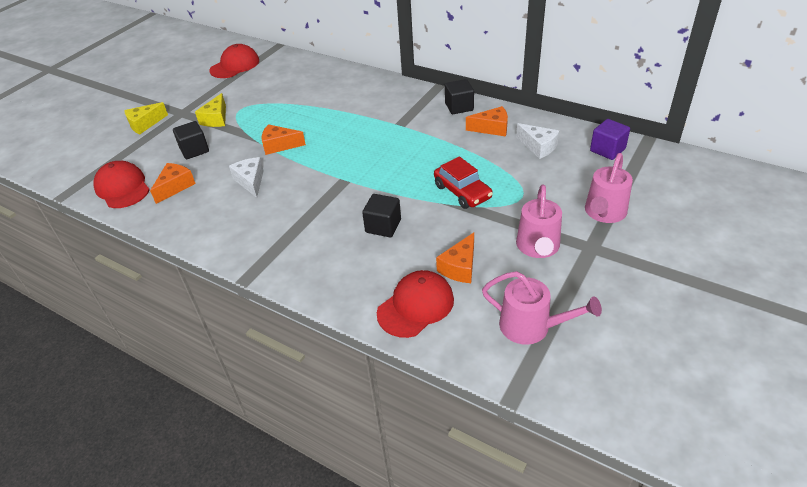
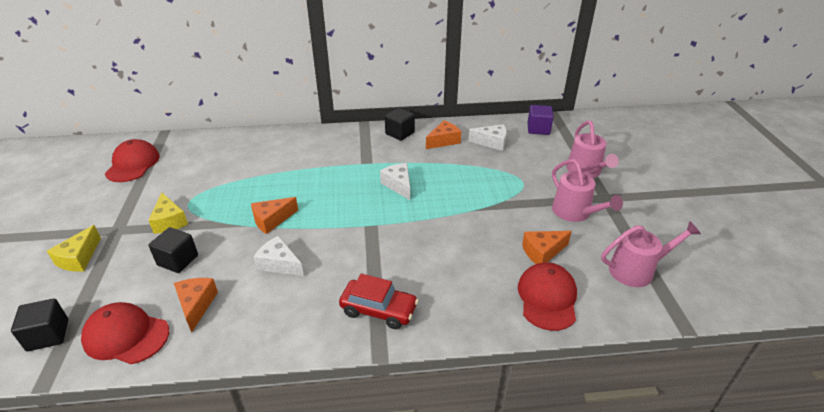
camera: 40 degrees left, 5 degrees down
black cube [362,194,401,237] -> black cube moved to [11,299,68,351]
red car [434,156,493,209] -> red car moved to [339,274,418,329]
orange cheese [436,233,474,283] -> orange cheese turned 75 degrees clockwise [522,231,572,264]
none -> white cheese [380,163,410,200]

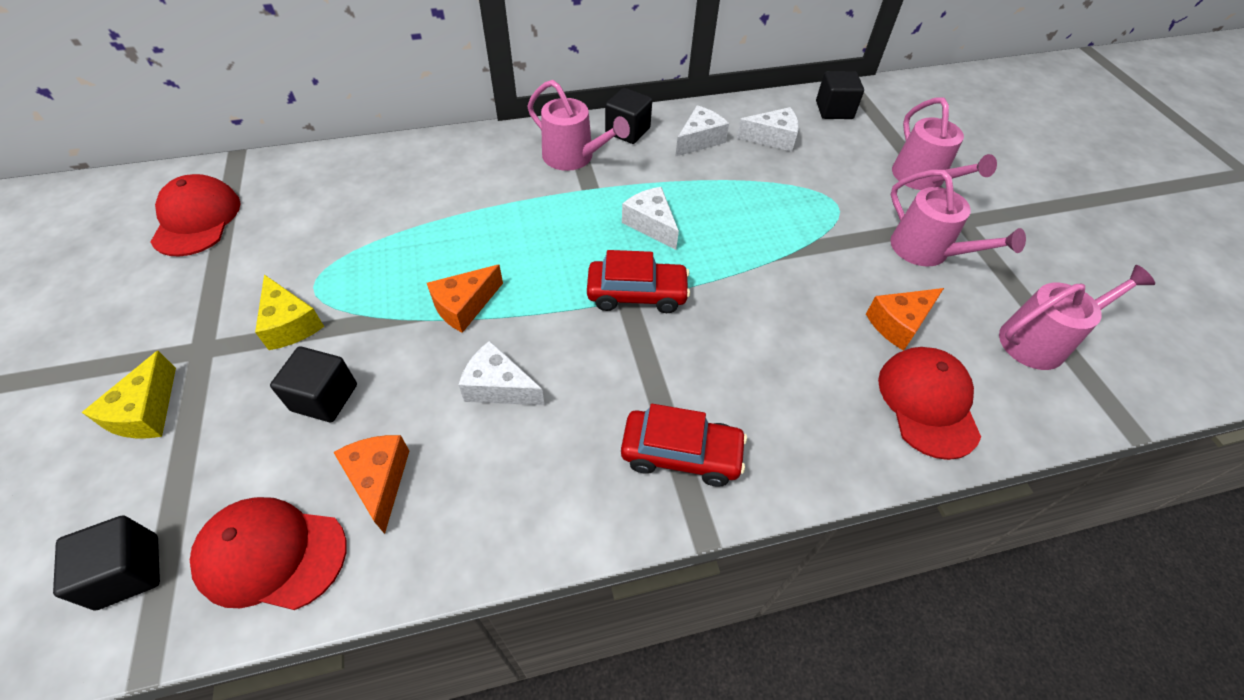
camera: 10 degrees left, 15 degrees up
orange cheese [426,120,461,149] -> white cheese [675,105,729,157]
purple cube [527,105,553,135] -> black cube [816,71,864,119]
none -> pink watering can [527,80,630,171]
none -> red car [587,250,690,313]

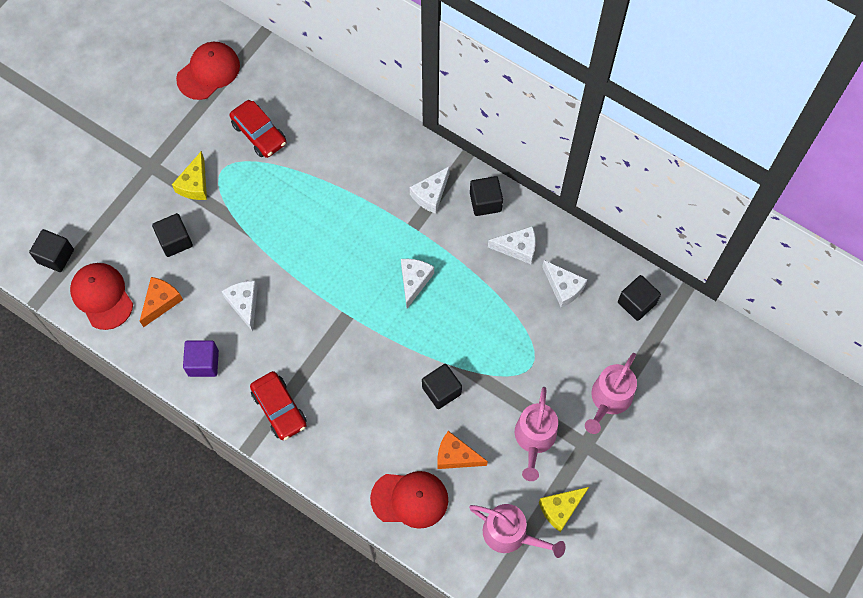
camera: 50 degrees right, 15 degrees up
yellow cheese [82,351,176,438] -> yellow cheese moved to [539,487,589,532]
orange cheese [427,265,503,333] -> none
pink watering can [527,80,630,171] -> white cheese [410,166,450,214]
red car [587,250,690,313] -> red car moved to [230,100,286,158]
red cap [878,347,981,460] -> red cap turned 45 degrees clockwise [370,471,448,529]
none -> purple cube [183,340,219,377]
none -> black cube [422,364,462,409]

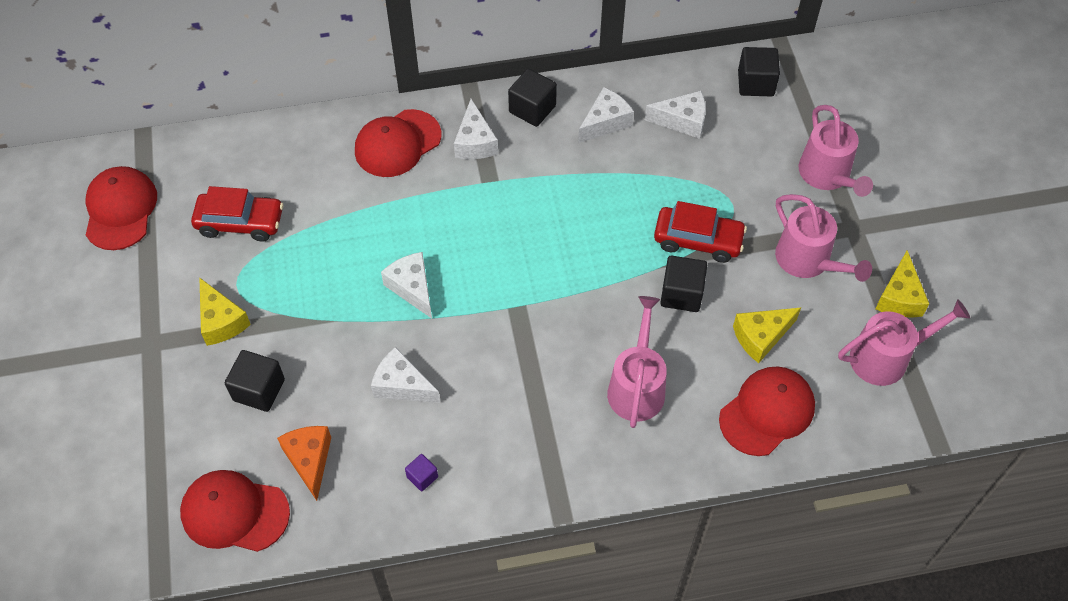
camera: 45 degrees left, 10 degrees down
black cube [29,229,74,272] -> none
purple cube [183,340,219,377] -> purple cube [405,454,438,491], size x0.55
red car [250,371,307,440] -> red car moved to [654,201,747,263]
white cheese [401,259,434,308] -> white cheese moved to [381,252,432,319]
orange cheese [437,431,488,469] -> yellow cheese [733,308,801,363]
none -> red cap [355,109,441,177]
none -> pink watering can [607,296,667,428]

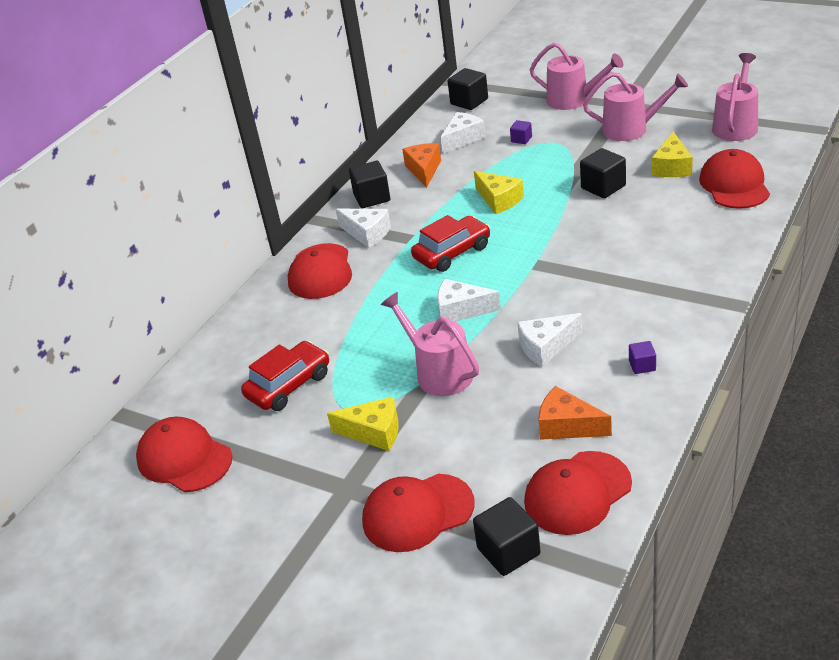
camera: 45 degrees left, 20 degrees down
black cube [225,350,285,412] -> black cube moved to [473,497,540,576]
white cheese [578,87,634,143] -> orange cheese [402,143,441,188]
pink watering can [607,296,667,428] -> pink watering can moved to [381,292,479,396]
red car [654,201,747,263] -> red car moved to [411,215,490,272]
yellow cheese [875,251,929,317] -> yellow cheese moved to [474,171,524,214]
none -> red cap [362,474,474,552]
none -> purple cube [510,120,532,144]

